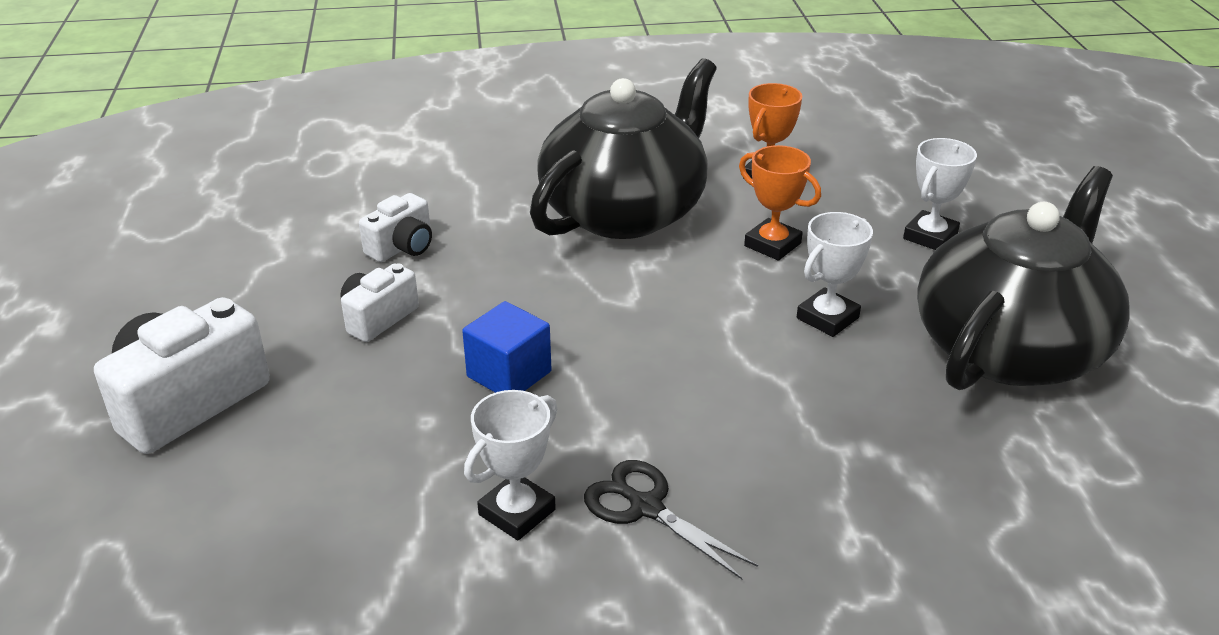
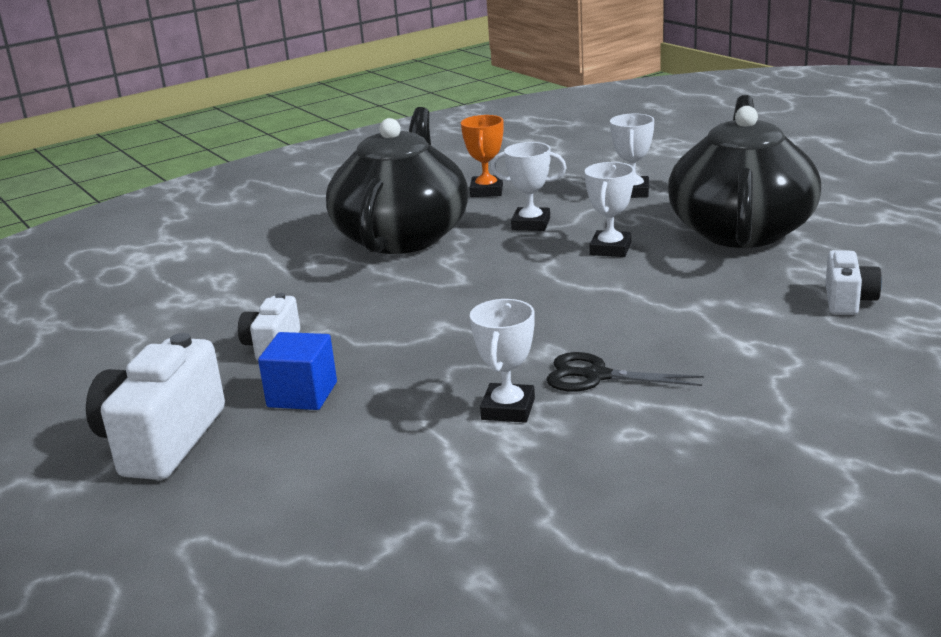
camera: 25 degrees left, 10 degrees down
white camera [359,193,432,262] -> white camera moved to [826,250,882,315]
blue cube [462,301,552,393] -> blue cube moved to [258,332,337,410]
orange trophy [739,145,821,261] -> white trophy [491,142,567,231]

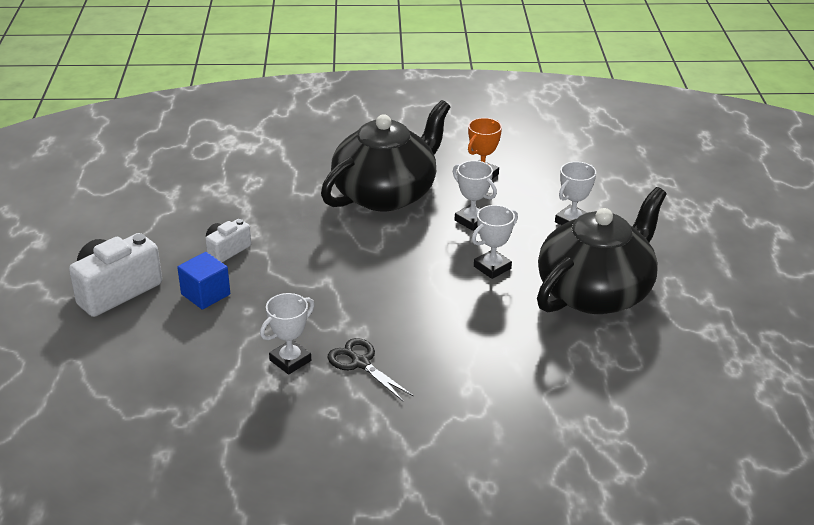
camera: 30 degrees right, 10 degrees up
white camera [826,250,882,315] -> none

